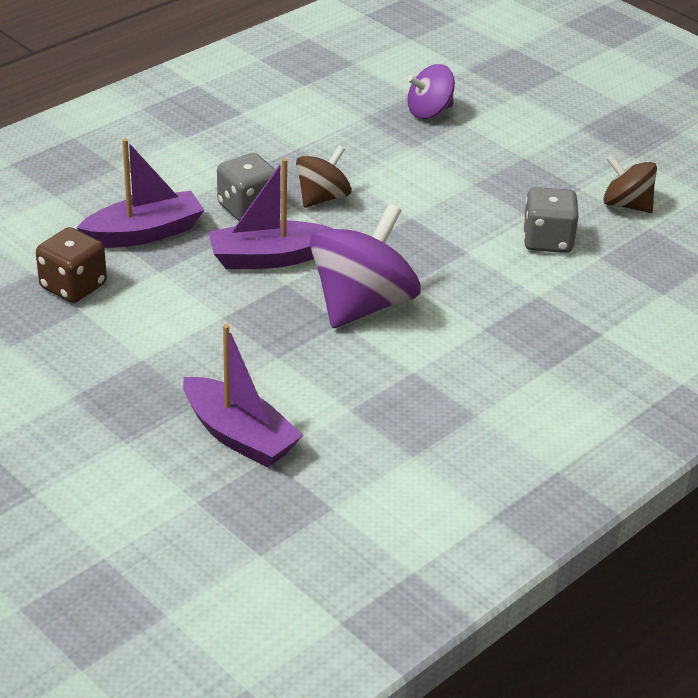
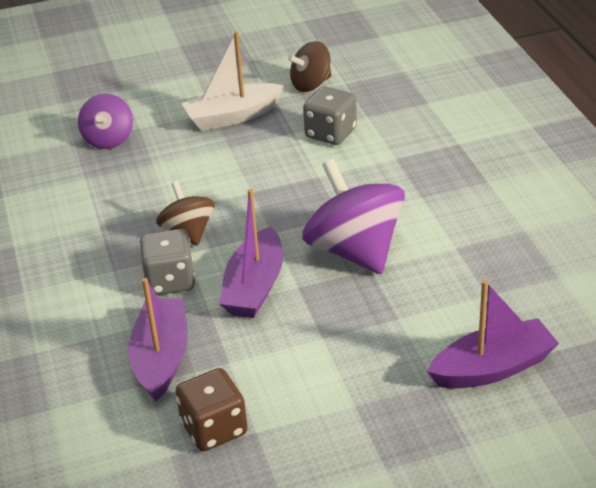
camera: 60 degrees left, 0 degrees up
none -> white boat [181,31,284,131]

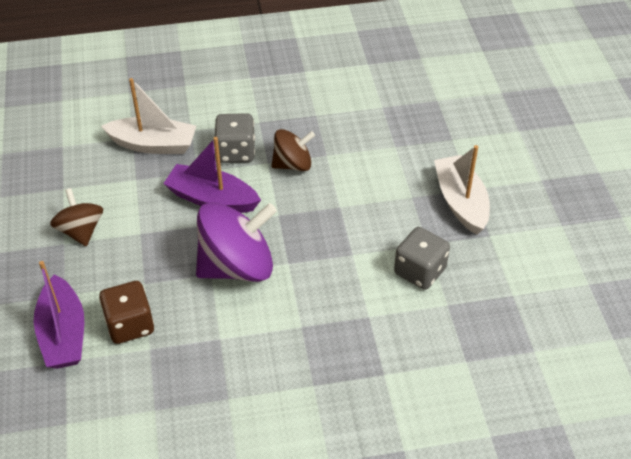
camera: 95 degrees right, 10 degrees up
purple spinning top [78,94,133,149] -> none
purple boat [129,278,188,401] -> white boat [101,78,196,154]
brown dice [175,368,248,451] -> brown dice moved to [99,281,154,344]
brown spinning top [288,41,331,92] -> brown spinning top moved to [50,188,103,246]

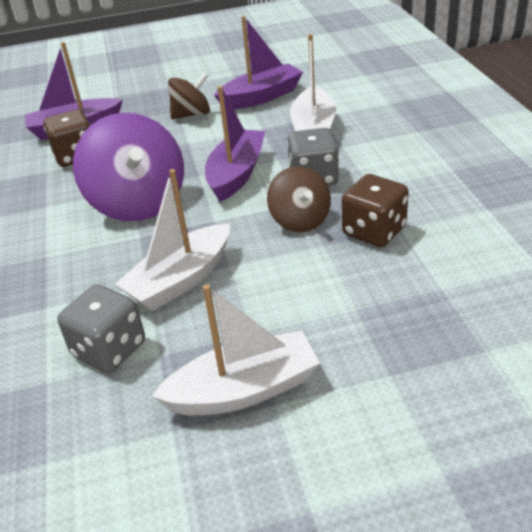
camera: 90 degrees right, 10 degrees down
none -> white boat [115,169,230,311]
none -> purple boat [214,16,303,110]
none -> brown dice [342,174,409,247]

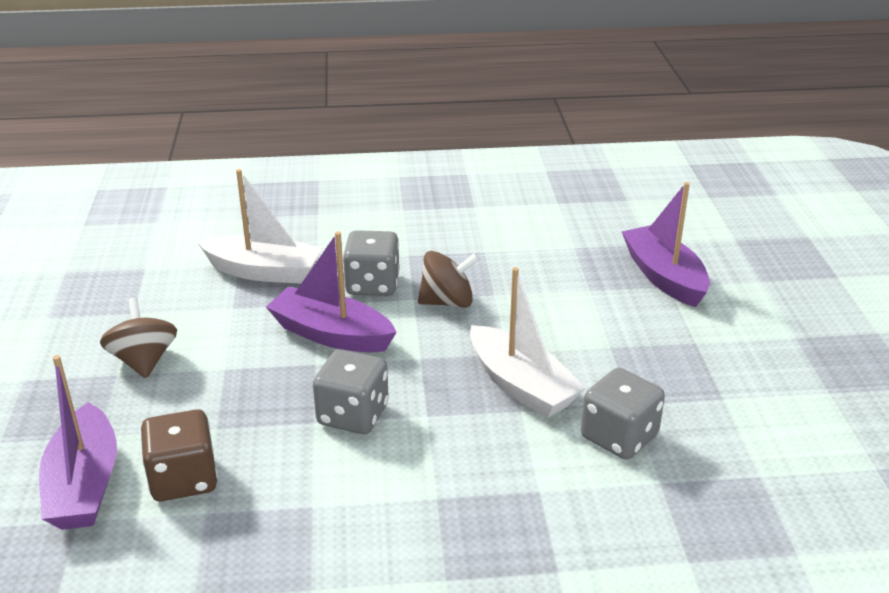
camera: 85 degrees left, 5 degrees down
purple spinning top [73,113,184,221] -> grey dice [313,349,389,434]
white boat [152,284,320,416] -> none
purple boat [214,16,303,110] -> purple boat moved to [622,182,710,307]
brown dice [342,174,409,247] -> none

